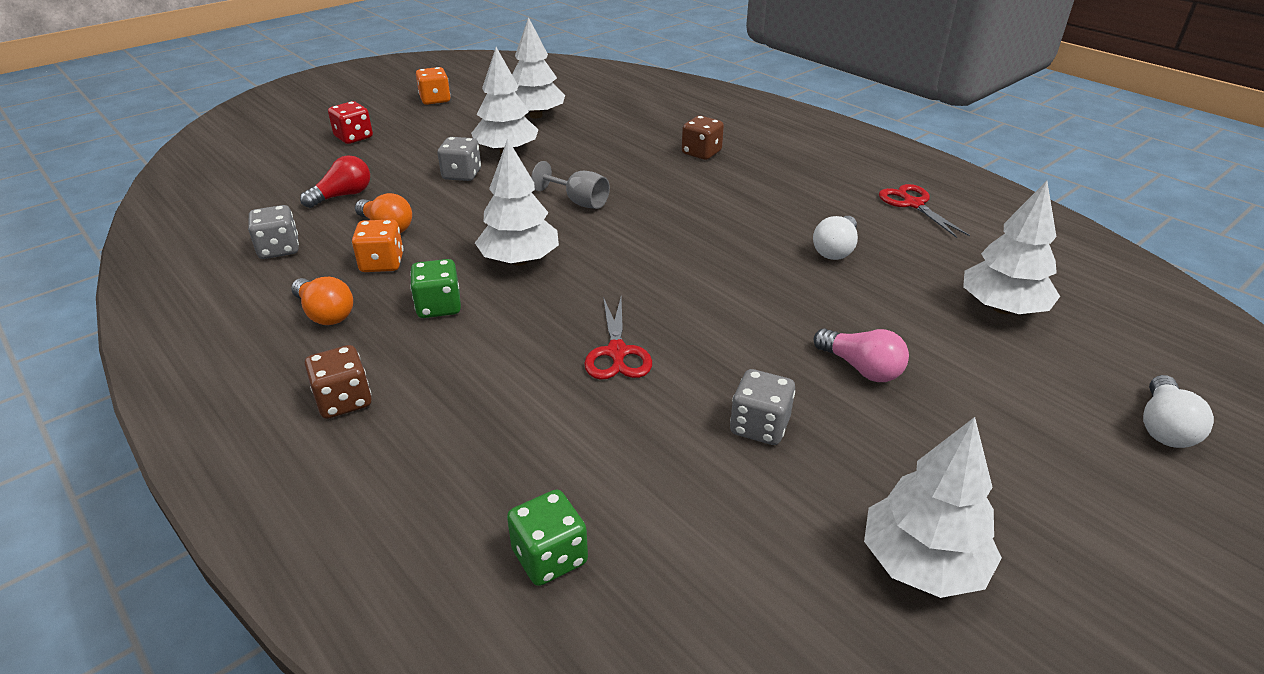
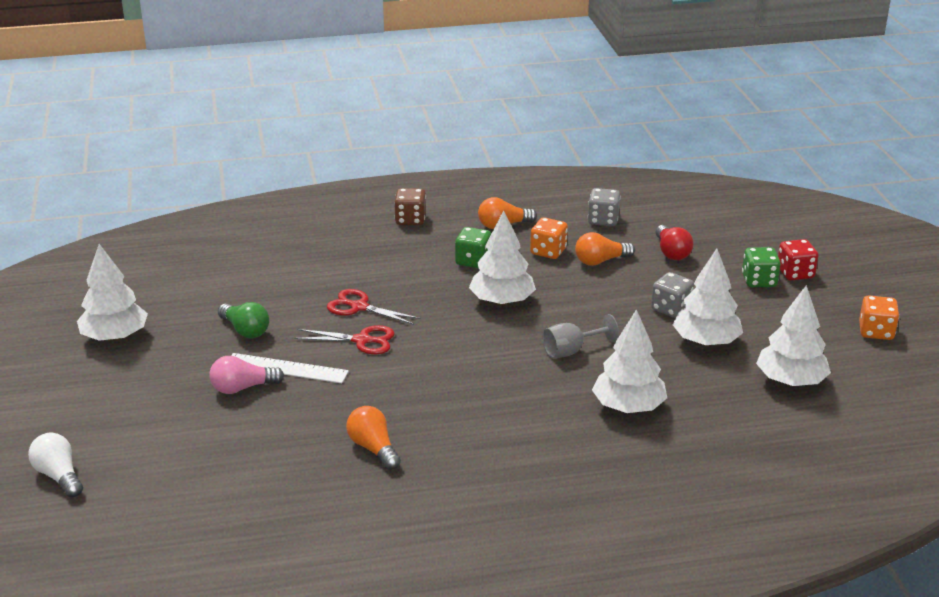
camera: 120 degrees right, 5 degrees down
green dice [507,489,588,586] -> green dice moved to [742,247,781,287]
brown dice [682,116,724,160] -> none
grey dice [730,369,795,445] -> green light bulb [218,302,269,338]
white light bulb [813,216,858,260] -> orange light bulb [346,406,401,470]
red scissors [879,184,970,238] -> red scissors moved to [294,325,395,354]
white tree [963,181,1060,314] -> white tree moved to [592,309,667,413]
none -> white ruler [231,353,349,383]

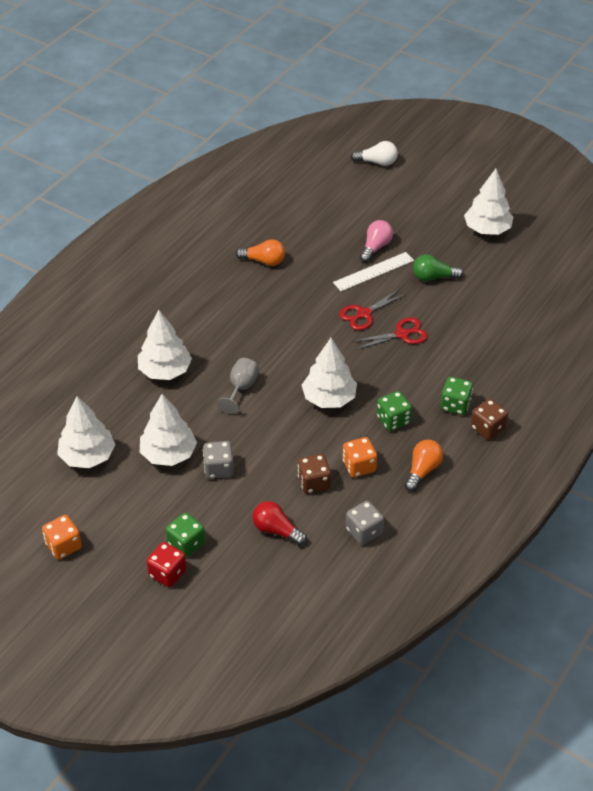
camera: 135 degrees right, 15 degrees up
orange light bulb [575,232,635,266] -> brown dice [298,454,331,494]
none -> green dice [440,377,473,415]

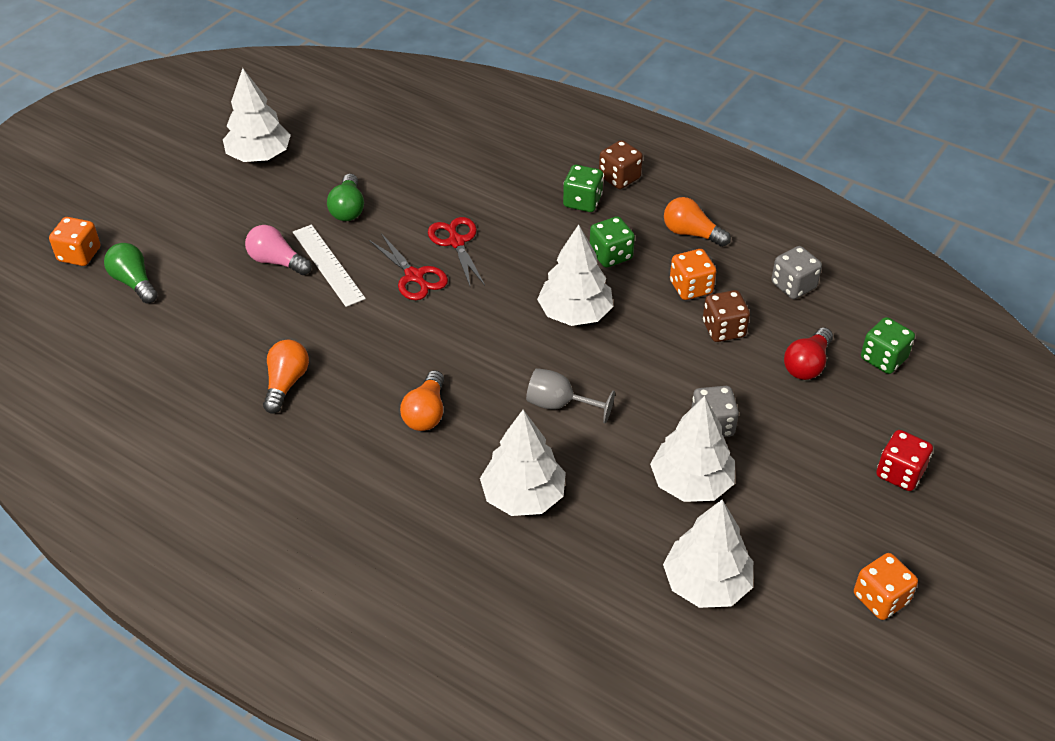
camera: 90 degrees left, 0 degrees up
green dice [166,513,205,557] -> green dice moved to [861,317,915,374]
white light bulb [351,141,398,166] -> orange dice [49,217,100,266]
none -> green light bulb [104,243,158,304]
none -> orange light bulb [400,370,444,431]

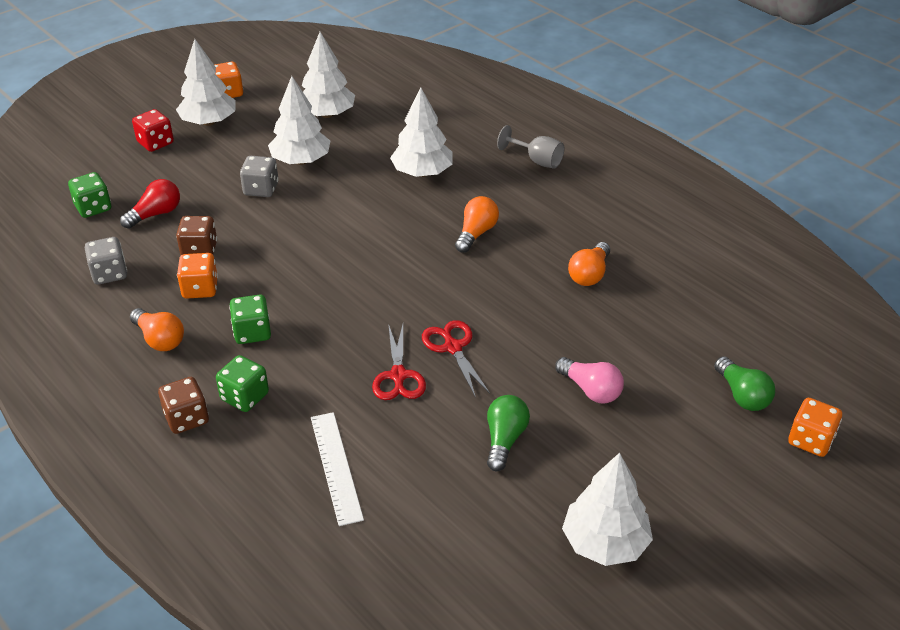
camera: 165 degrees left, 5 degrees down
white ruler [293,225,366,307] -> white ruler moved to [311,412,364,526]
grey goblet [526,368,615,424] -> grey goblet moved to [497,125,564,168]
white tree [537,225,613,326] -> white tree moved to [176,39,236,126]

